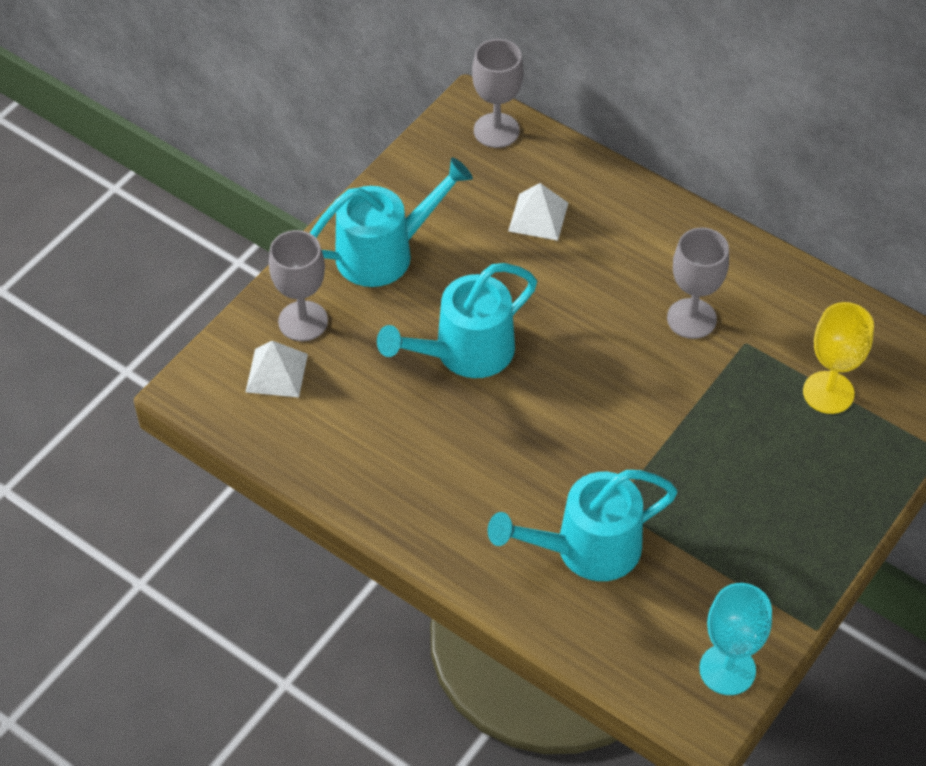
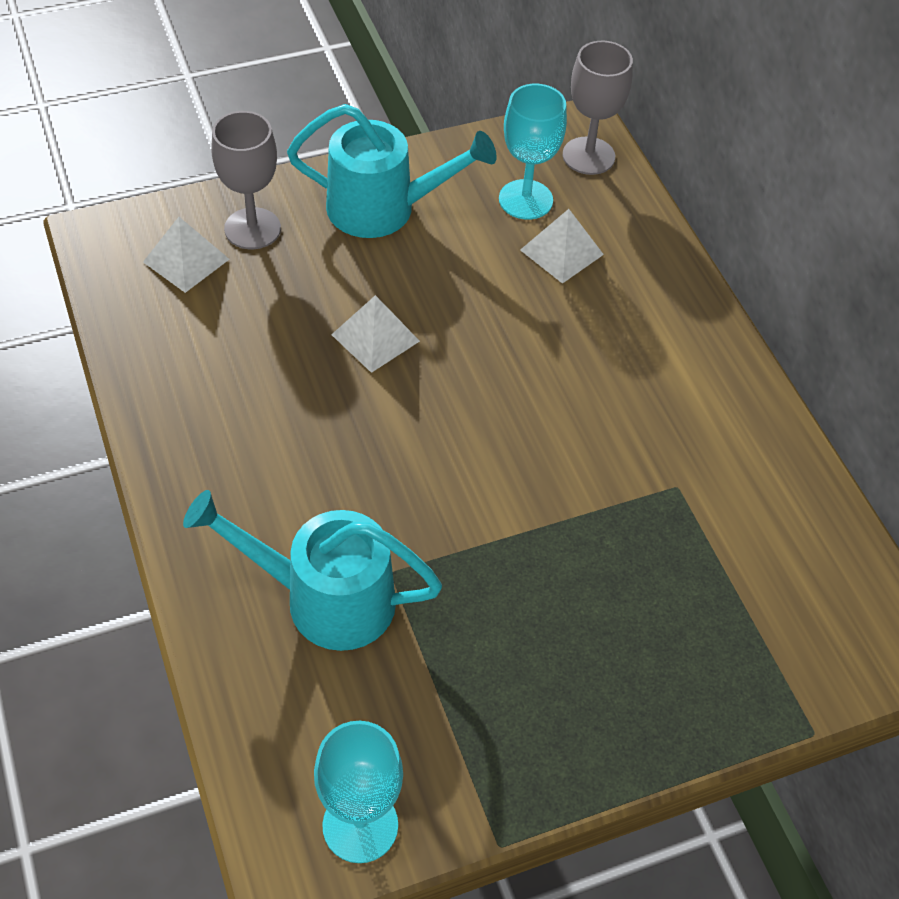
camera: 30 degrees right, 0 degrees up
turquoise watering can [377,263,537,378] -> white pyramid [331,295,420,373]
grey goblet [667,228,729,339] -> none
yellow goblet [803,302,874,414] -> none
none -> turquoise goblet [499,84,567,220]

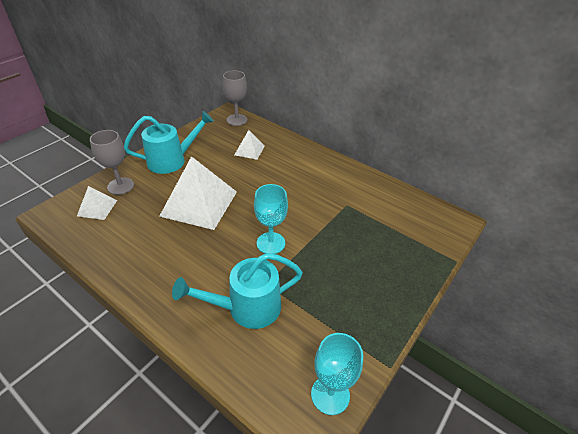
camera: 30 degrees left, 10 degrees down
white pyramid [331,295,420,373] -> white pyramid [159,156,237,230], size x2.05
turquoise goblet [499,84,567,220] -> turquoise goblet moved to [254,184,288,254]

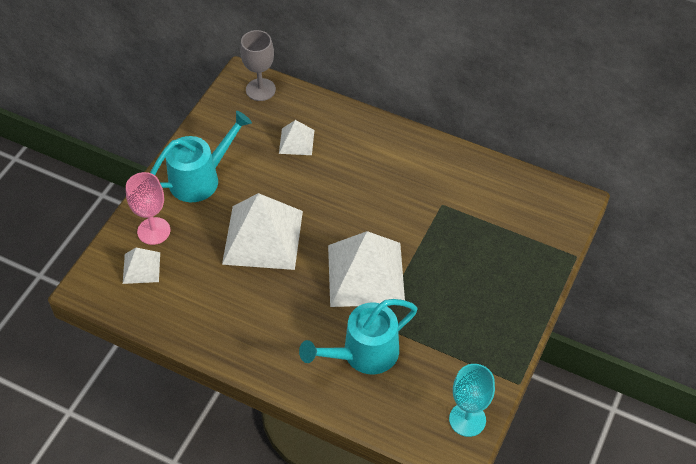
camera: 10 degrees left, 10 degrees up
grey goblet [90,130,134,195] -> pink goblet [126,172,170,245]
turquoise goblet [254,184,288,254] -> white pyramid [328,231,405,307]

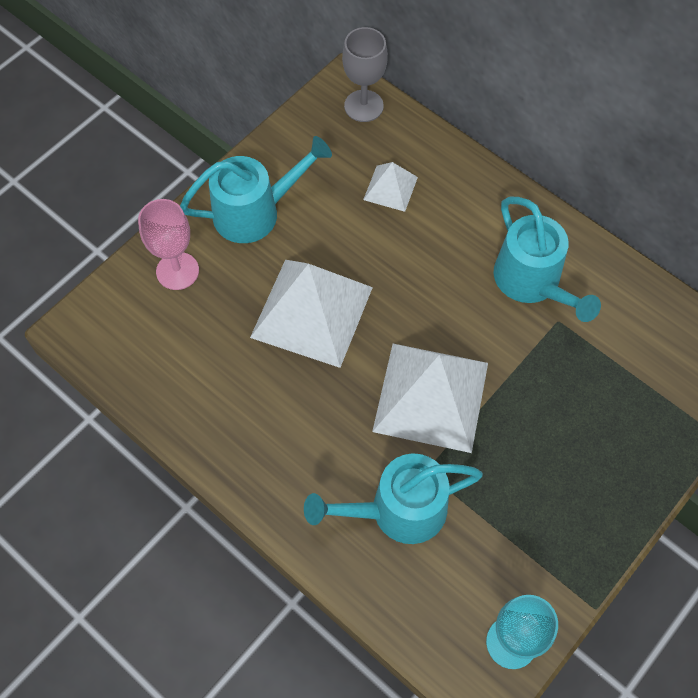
camera: 15 degrees right, 10 degrees up
white pyramid [123,248,160,284] -> none
none -> turquoise watering can [494,197,601,322]

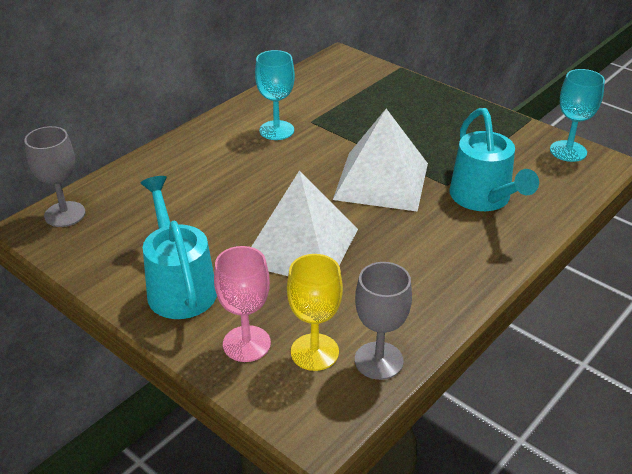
camera: 90 degrees left, 25 degrees down
white pyramid [363,162,418,212] -> none
turquoise watering can [494,197,601,322] -> turquoise goblet [255,50,295,140]
none -> yellow goblet [287,254,343,371]
none -> grey goblet [355,262,412,380]

